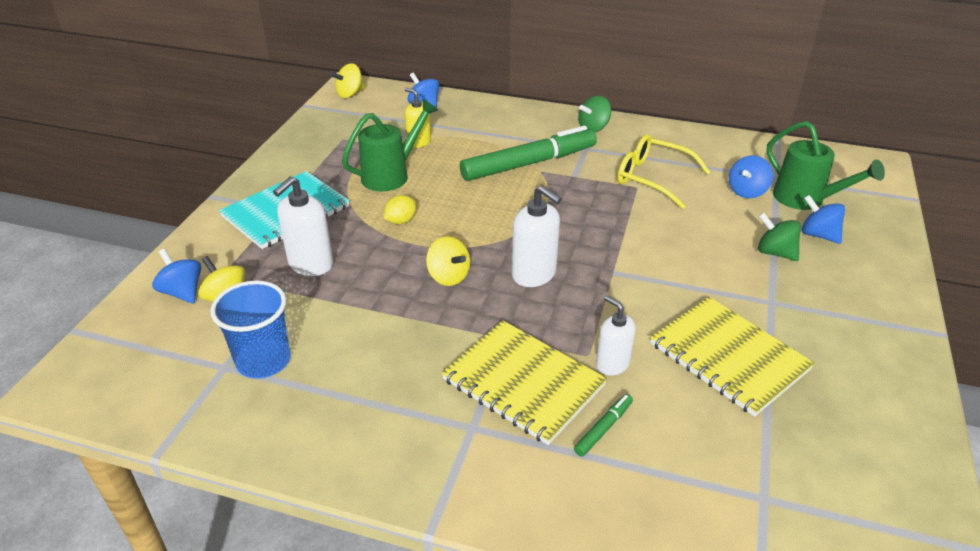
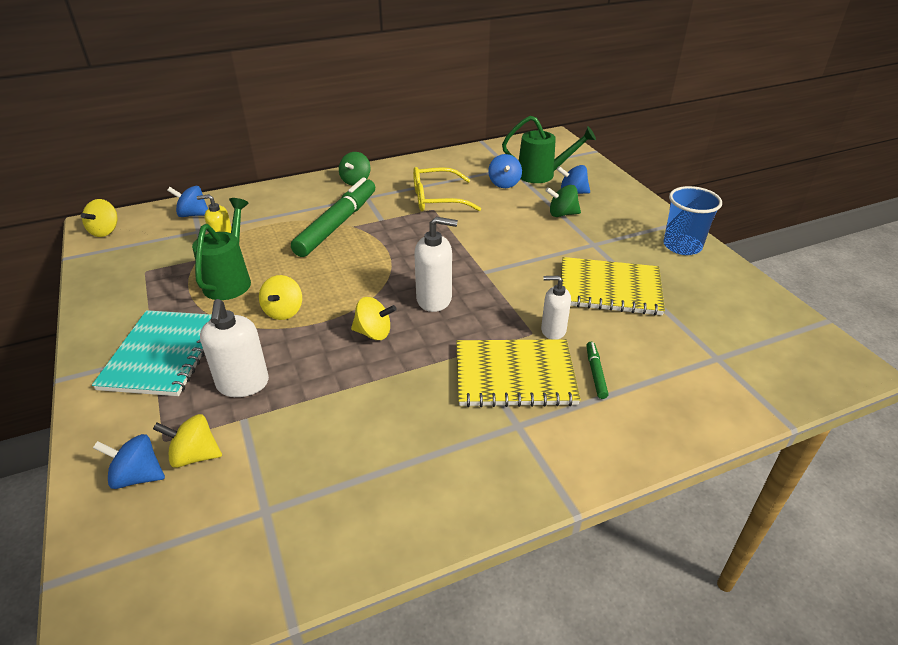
camera: 40 degrees left, 0 degrees up
blue cup [210,280,291,379] -> blue cup moved to [664,186,722,255]
yellow lemon [384,195,416,224] -> yellow spinning top [259,275,302,320]

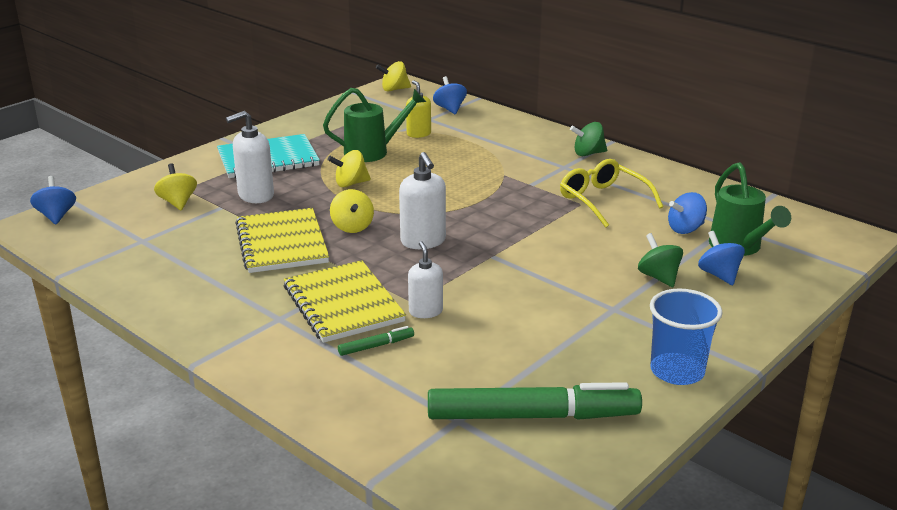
camera: 65 degrees right, 10 degrees down
blue spinning top [93,434,165,489] -> blue spinning top moved to [30,176,76,225]
green marker [291,177,375,257] -> green marker moved to [428,382,642,420]
yellow notebook [561,257,665,315] -> yellow notebook moved to [235,208,329,273]

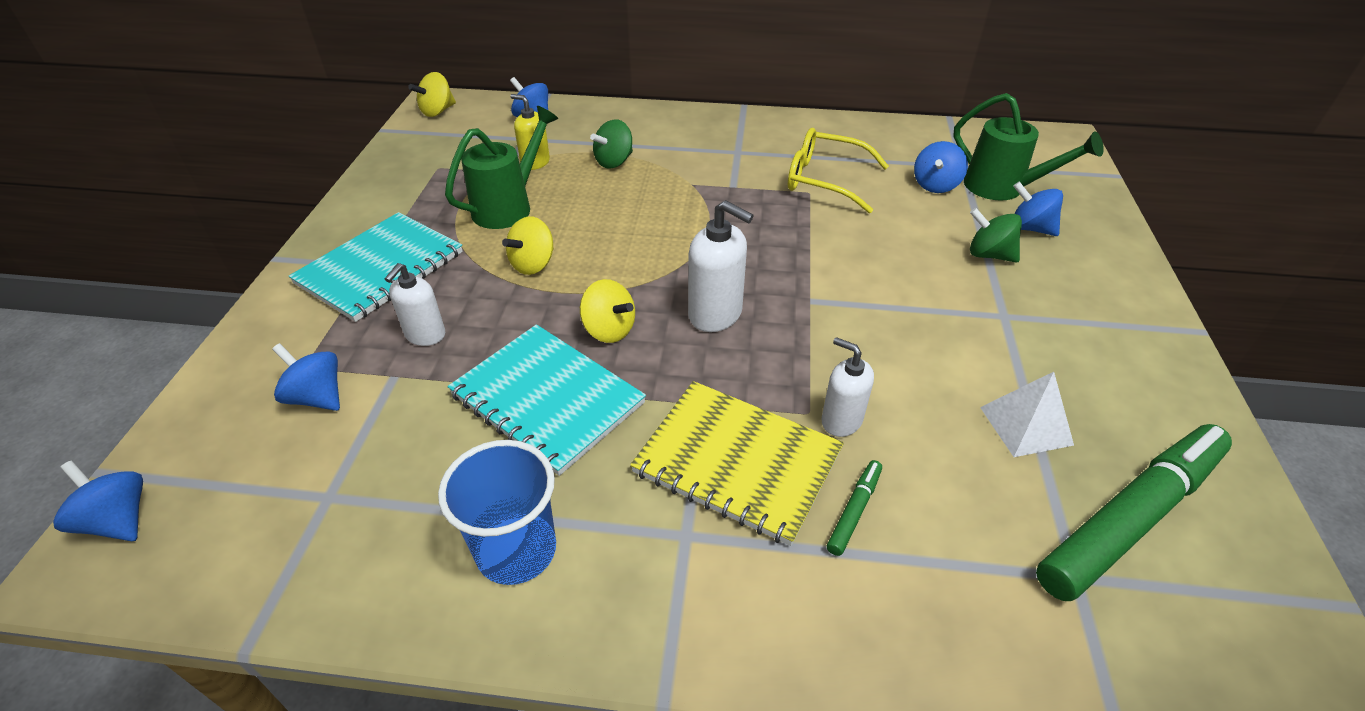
camera: 35 degrees left, 15 degrees up
yellow spinning top [154,163,197,210] -> blue spinning top [272,343,340,411]
white soap dispenser [226,111,274,203] -> white soap dispenser [385,263,445,346], size x0.67
yellow notebook [235,208,329,273] -> turquoise notebook [447,324,646,476]
green spinning top [570,122,607,156] -> green spinning top moved to [590,119,633,169]
blue cup [650,289,723,385] -> blue cup moved to [438,440,556,585]
none -> white pyramid [980,372,1074,457]

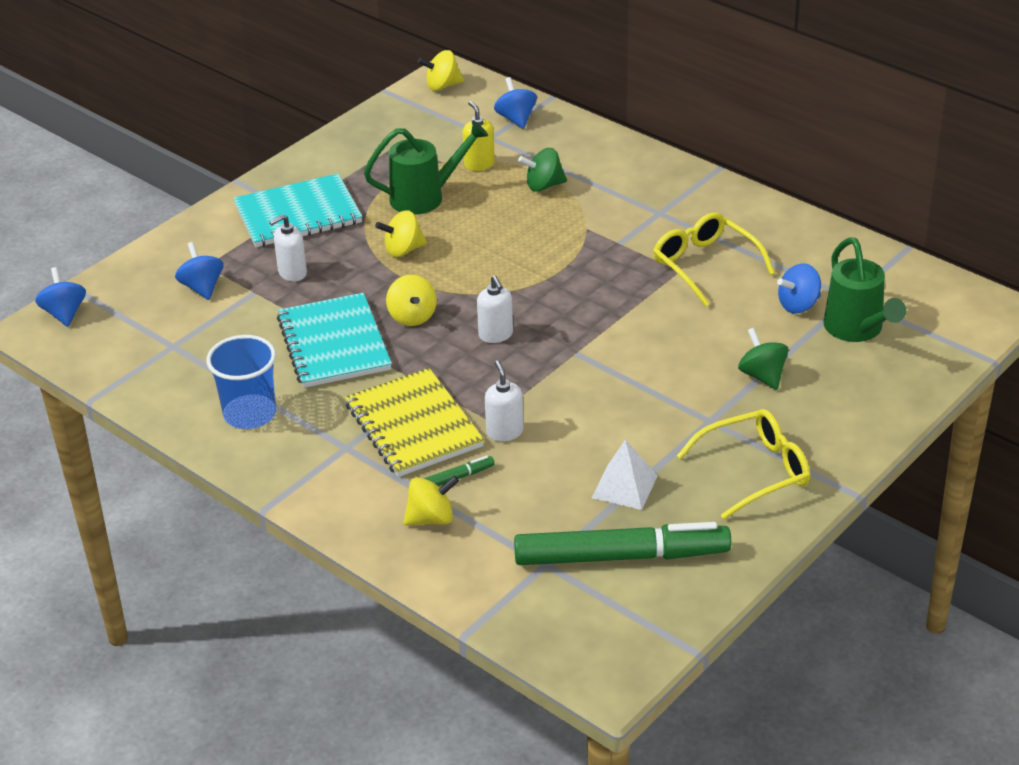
camera: 35 degrees right, 5 degrees down
white soap dispenser [688,200,754,332] -> white soap dispenser [477,275,513,343], size x0.67
blue spinning top [1013,182,1063,236] -> none
none -> yellow spinning top [403,475,459,526]
none -> yellow glasses [677,409,810,520]

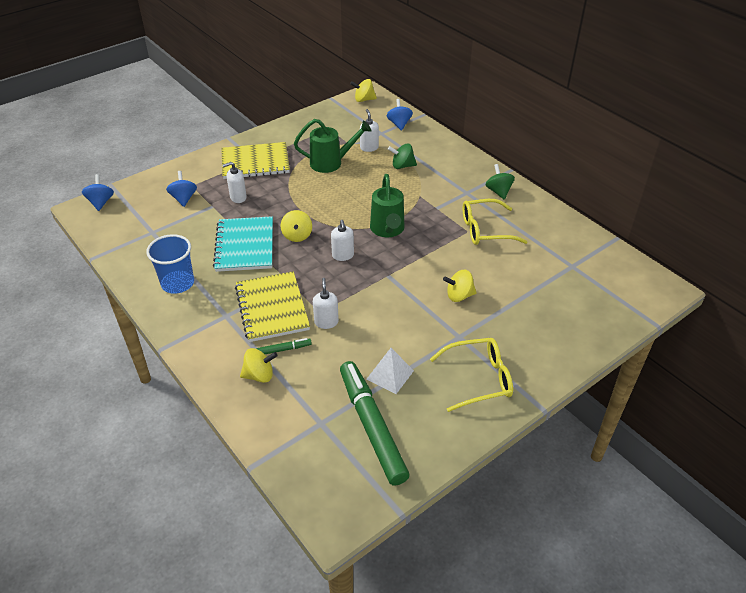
camera: 10 degrees right, 5 degrees up
turquoise notebook [233,174,362,247] -> yellow notebook [221,142,290,179]
yellow spinning top [375,210,427,257] -> yellow spinning top moved to [443,270,477,302]
yellow soap dispenser [463,101,495,171] -> white soap dispenser [360,109,379,152]
green marker [514,522,731,565] -> green marker turned 120 degrees counterclockwise [340,361,409,486]
yellow glasses [653,212,775,307] -> yellow glasses turned 75 degrees counterclockwise [463,199,527,245]
green spinning top [738,328,788,390] -> green spinning top moved to [485,164,515,200]
blue spinning top [777,263,821,314] -> none
green watering can [823,237,906,342] -> green watering can moved to [370,174,405,237]

